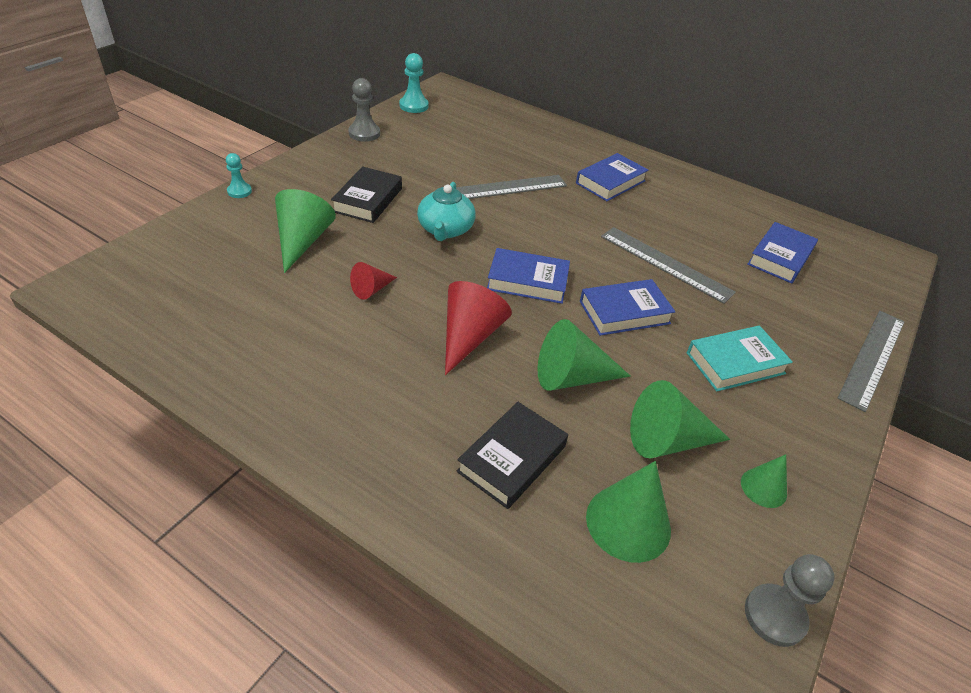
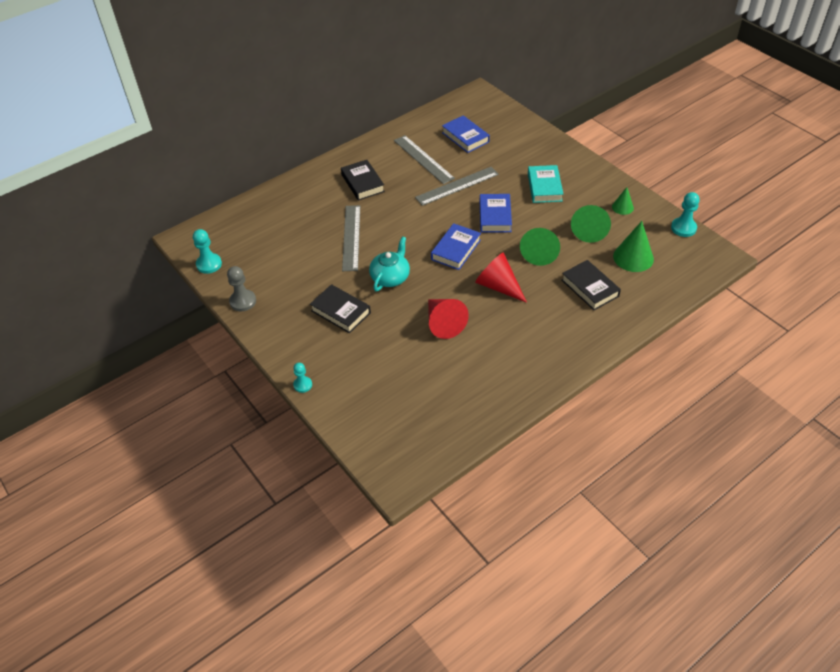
camera: 65 degrees left, 5 degrees up
green cone [275,189,336,273] -> none
red cone [350,262,397,300] -> red cone [428,299,469,339], size x1.75
turquoise teapot [417,182,476,241] -> turquoise teapot turned 90 degrees counterclockwise [369,236,410,291]
blue book [576,153,648,201] -> black book [341,160,385,201]
grey pawn [745,554,835,647] -> turquoise pawn [671,192,700,237]
grey ruler [838,311,904,412] -> grey ruler moved to [394,135,455,184]

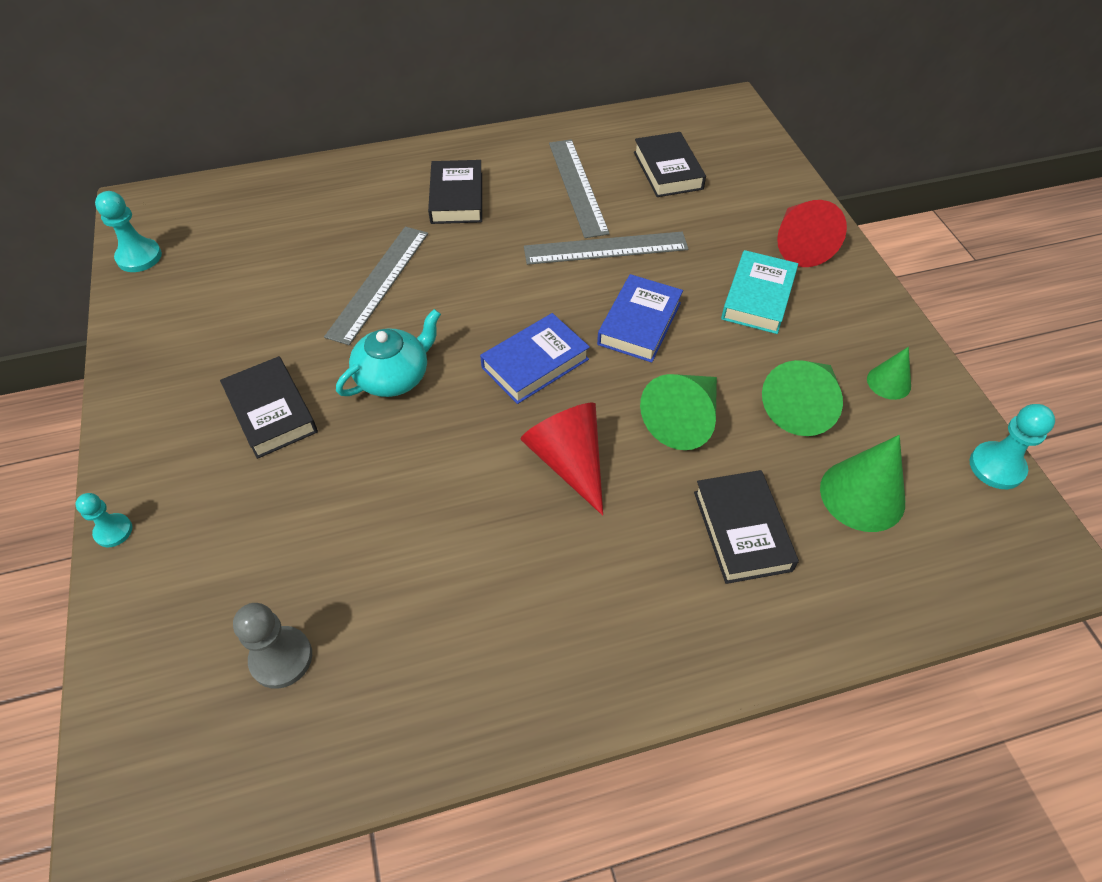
camera: 20 degrees right, 5 degrees up
grey pawn [227,266,256,311] -> grey pawn moved to [233,603,312,689]
red cone [428,299,469,339] -> red cone moved to [777,200,847,267]
blue book [442,115,490,153] -> black book [634,132,706,197]

